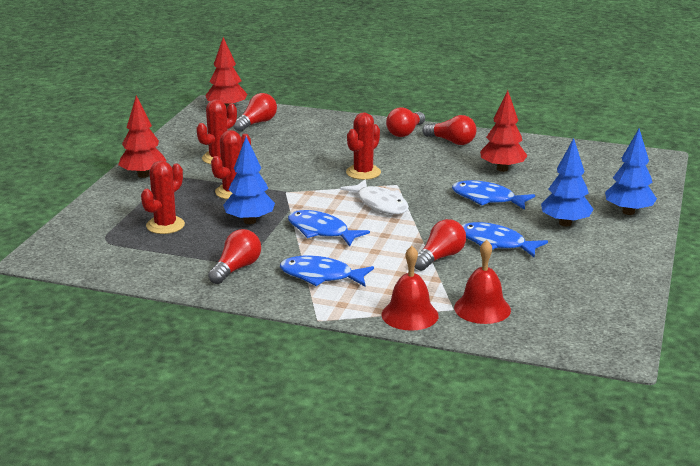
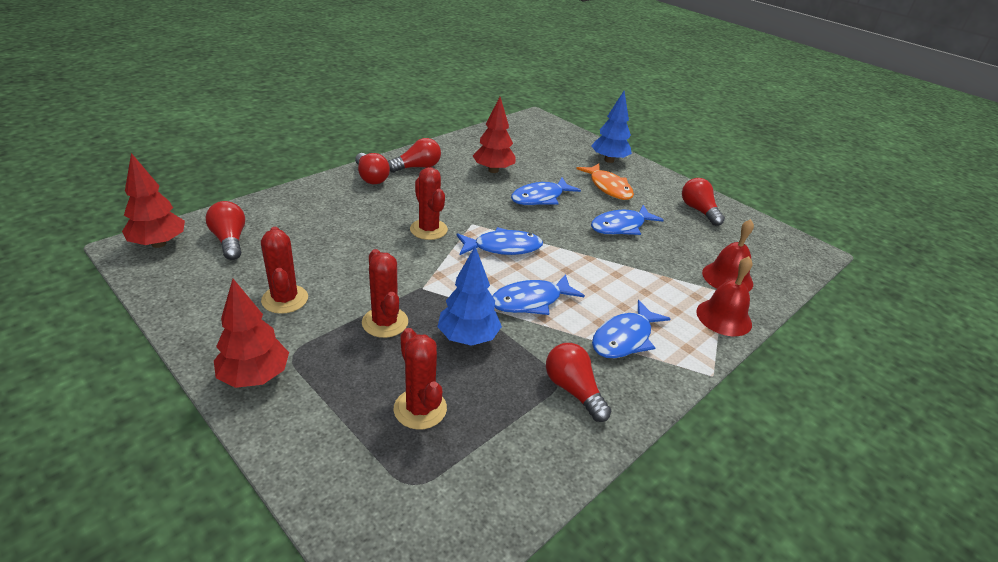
camera: 65 degrees left, 10 degrees up
white fish [340,179,409,214] -> blue fish [456,227,543,255]
red light bulb [414,219,466,271] -> red light bulb moved to [682,178,725,226]
blue tree [541,138,593,227] -> orange fish [576,163,634,200]

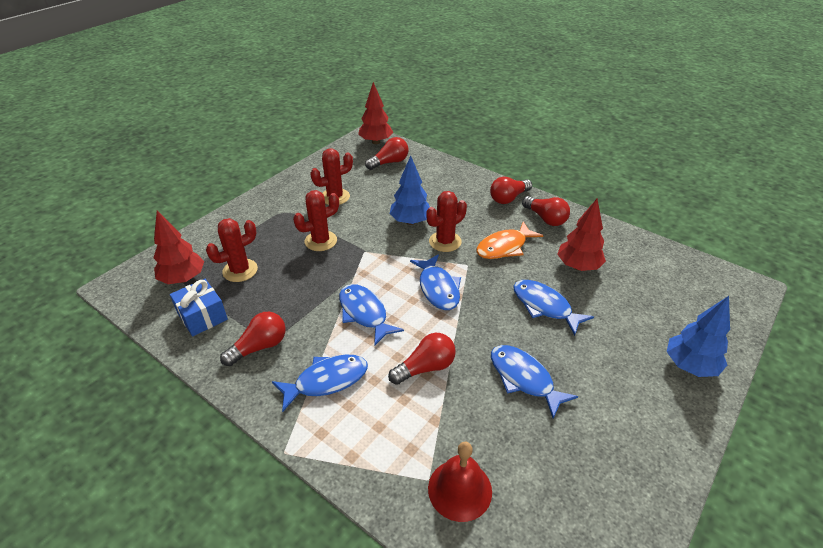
camera: 85 degrees right, 5 degrees up
red tree [214,279,289,388] -> red tree moved to [153,210,204,284]
blue tree [437,246,502,346] -> blue tree moved to [390,156,430,225]
orange fish [576,163,634,200] -> orange fish moved to [477,222,543,259]
blue fish [592,300,671,358] -> blue fish turned 120 degrees clockwise [272,354,368,412]
red light bulb [682,178,725,226] -> red light bulb moved to [388,333,456,385]
red bell [696,256,752,336] -> none
none -> blue gift [170,279,228,336]

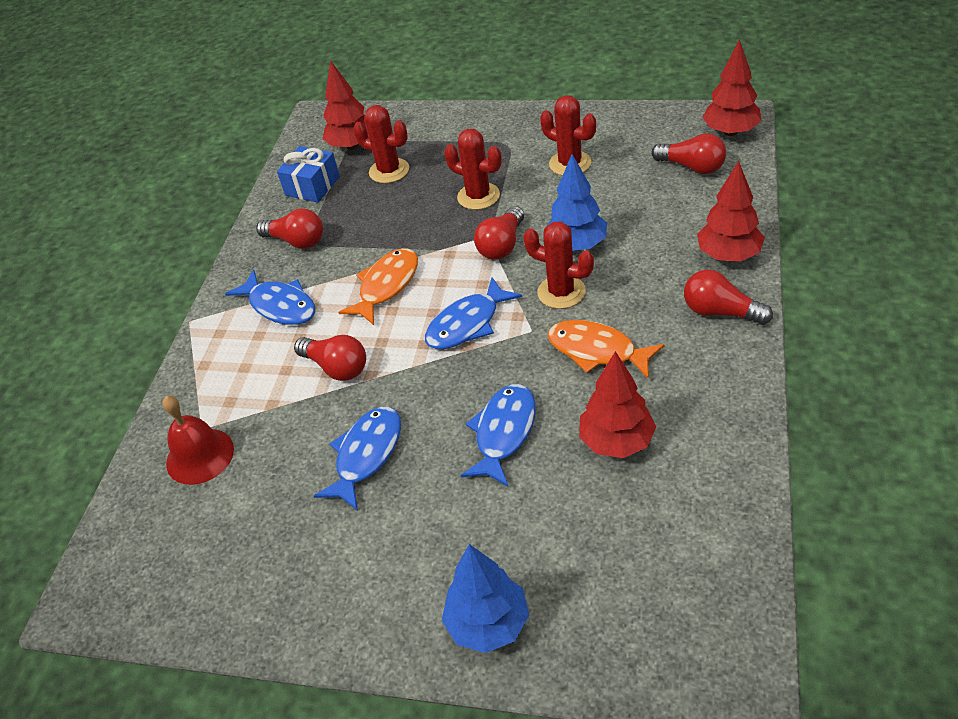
camera: 70 degrees right, 5 degrees up
blue fish [339,284,404,346] -> orange fish [338,248,418,325]
red light bulb [522,196,570,226] -> red light bulb moved to [474,206,524,260]
none -> red tree [697,161,765,261]

